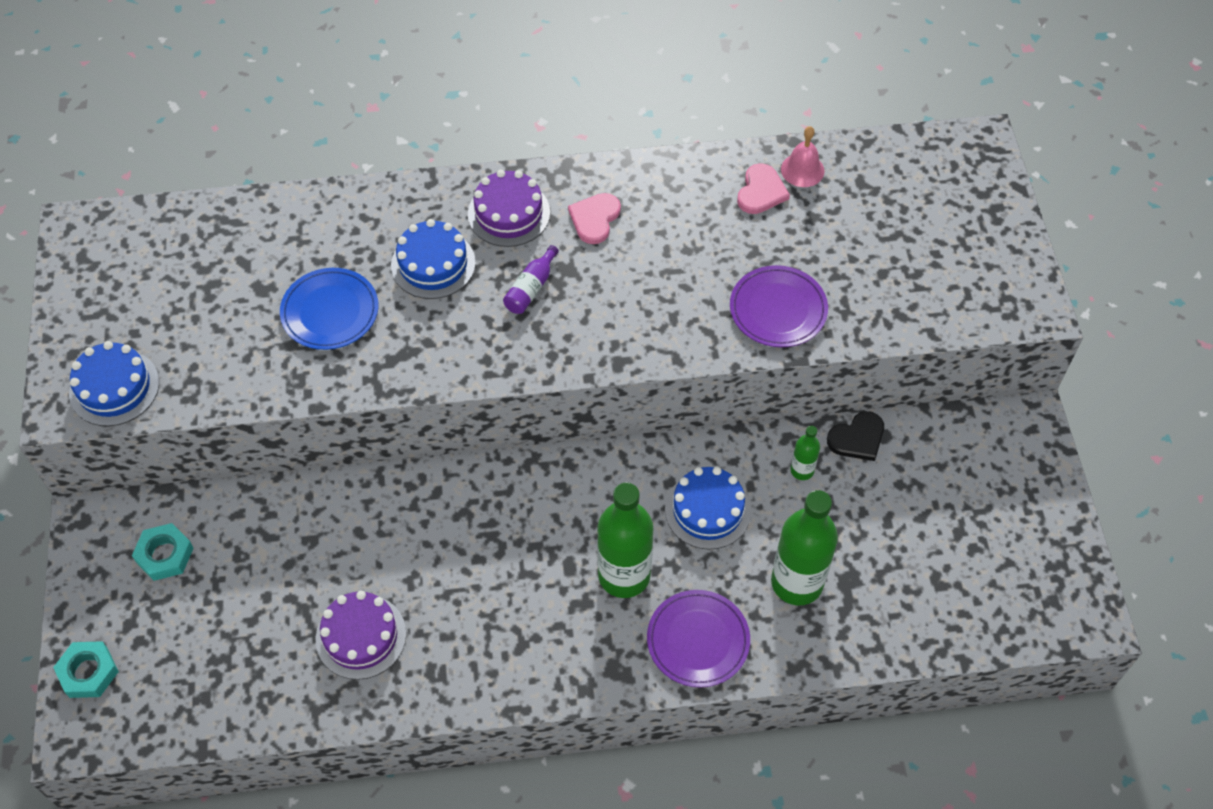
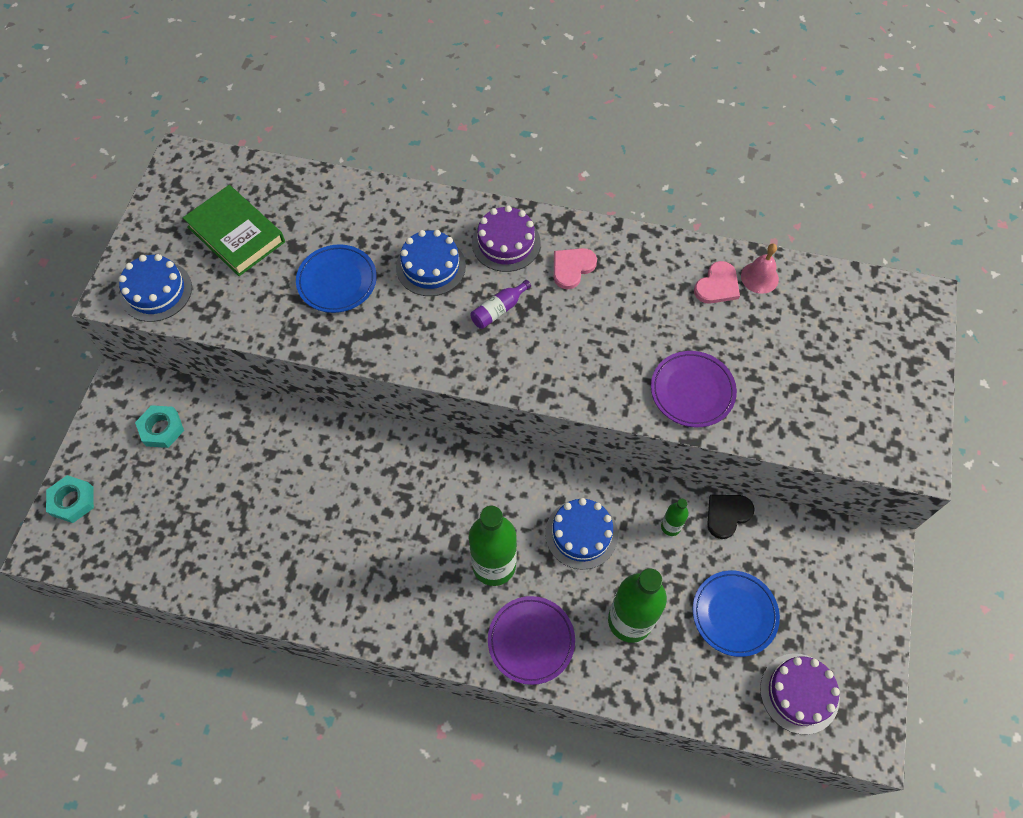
camera: 20 degrees right, 5 degrees up
purple cake [316,591,406,680] -> purple cake moved to [760,653,840,735]
black heart [827,411,884,461] -> black heart turned 150 degrees clockwise [707,495,755,539]
none -> green book [183,185,285,276]
none -> blue plate [693,570,780,657]

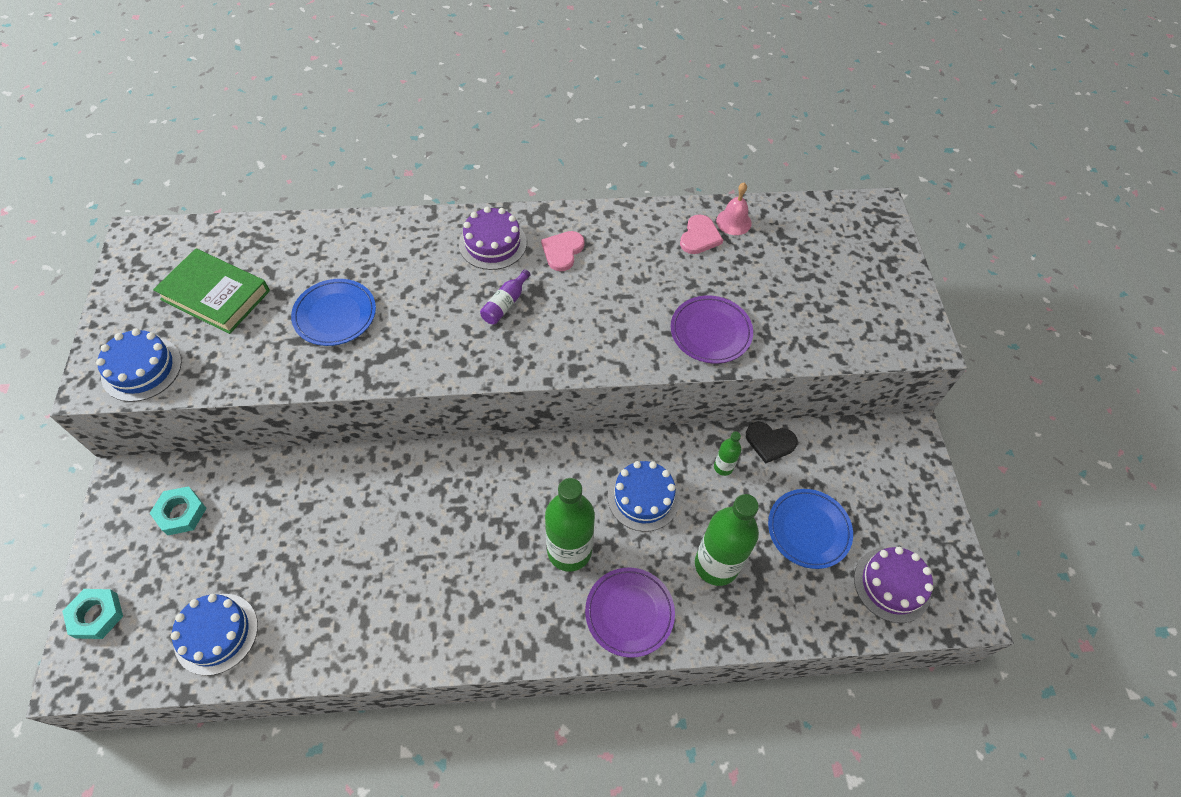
camera: 20 degrees left, 5 degrees down
blue cake [396,230,466,296] -> blue cake moved to [171,594,258,676]
black heart [707,495,755,539] -> black heart turned 105 degrees counterclockwise [746,422,798,464]

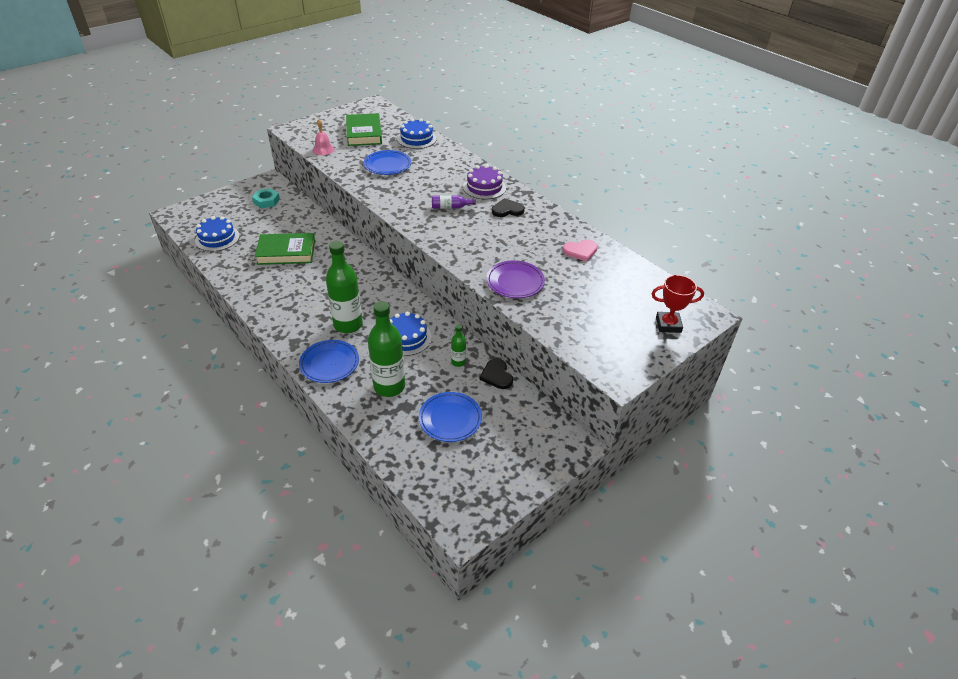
camera: 55 degrees right, 15 degrees down
turquoise nut [62,589,123,639] -> none
blue cake [96,329,182,402] -> blue cake moved to [397,118,437,149]
pink heart [541,231,585,271] -> black heart [492,198,525,217]
purple plate [585,567,675,658] -> blue plate [299,340,359,383]
pink bell [716,183,752,235] -> pink bell moved to [313,119,335,155]
purple cake [854,547,933,623] -> none
none -> green book [255,233,315,265]
none -> red trophy [651,275,704,333]

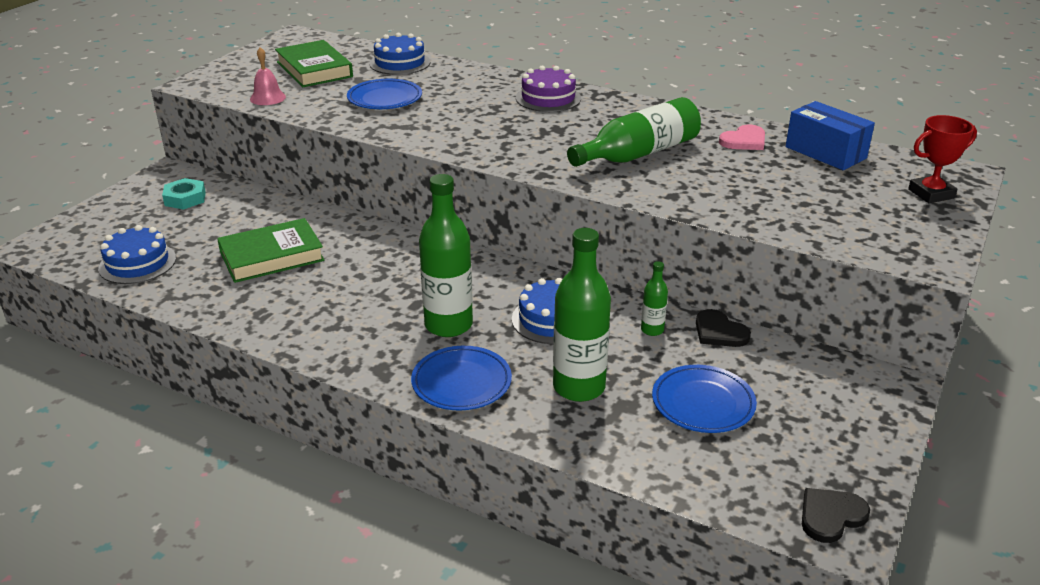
camera: 20 degrees left, 10 degrees down
purple bottle [432,195,476,209] -> none
purple plate [486,260,545,298] -> none
black heart [492,198,525,217] -> black heart moved to [802,488,870,543]
none -> green bottle [567,97,701,167]
none -> blue box [785,101,875,170]

